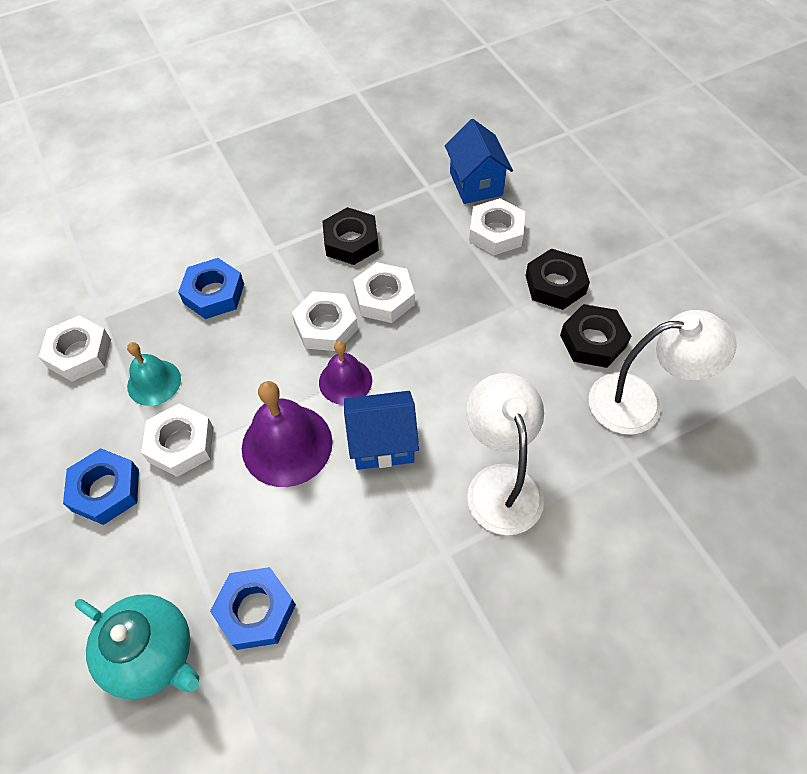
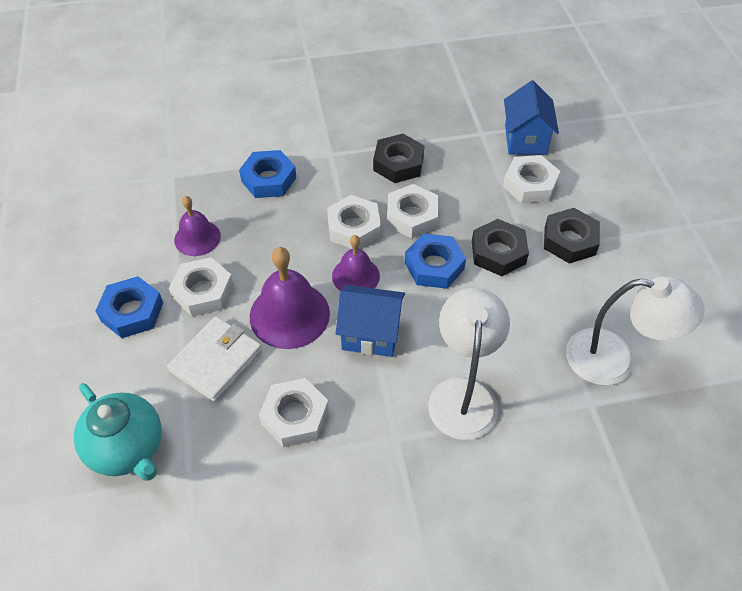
camera: 15 degrees right, 5 degrees down
white nut [39,315,111,381] -> white nut moved to [259,378,329,447]
turquoise bell [127,342,181,406] -> purple bell [174,196,221,256]
blue nut [210,567,296,650] -> blue nut moved to [405,233,466,289]
black nut [560,304,631,368] -> black nut moved to [472,219,529,276]
none -> white wallet [167,316,262,402]

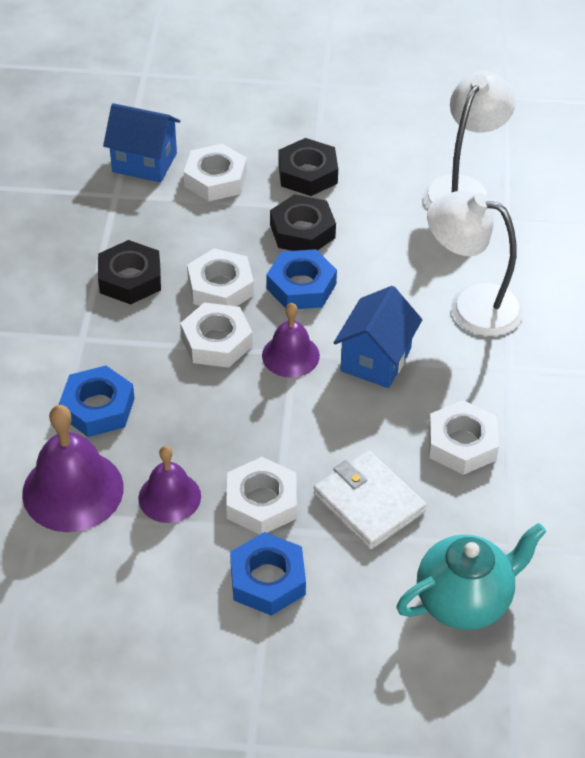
camera: 75 degrees left, 5 degrees down
purple bell [250,247,330,349] -> purple bell moved to [22,405,124,532]

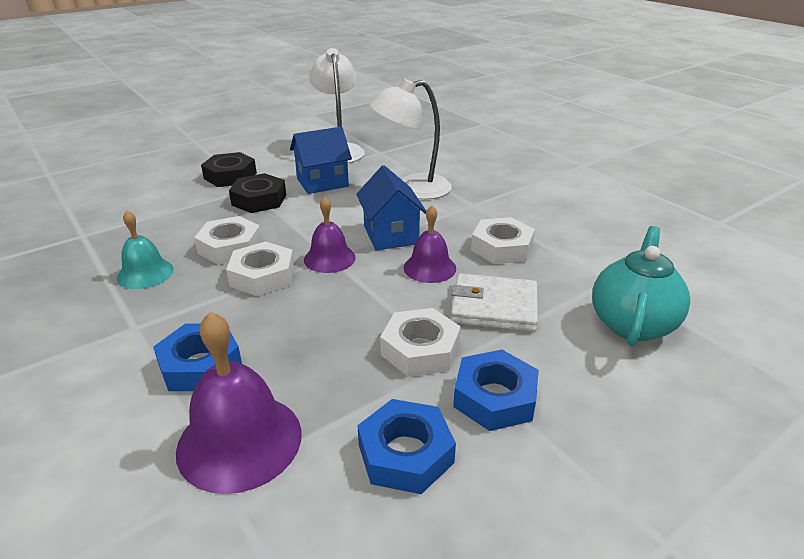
camera: 40 degrees left, 15 degrees down
black nut [98,240,161,305] -> turquoise bell [117,210,174,289]
blue house [103,103,181,182] -> blue house moved to [290,127,352,194]
purple bell [138,446,201,523] -> purple bell moved to [404,205,456,283]
white nut [184,144,247,201] -> none
blue nut [267,249,337,309] -> blue nut moved to [358,399,456,494]

